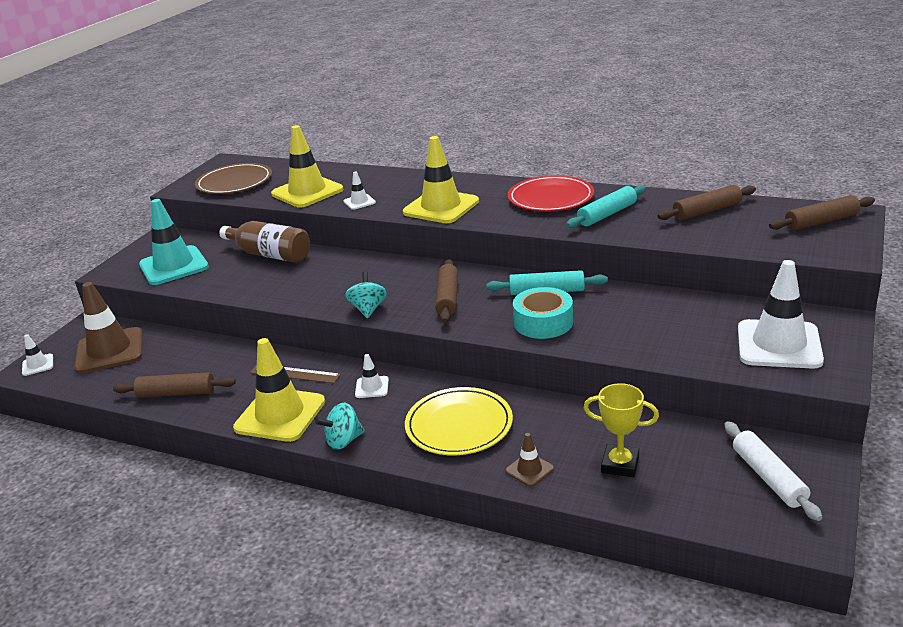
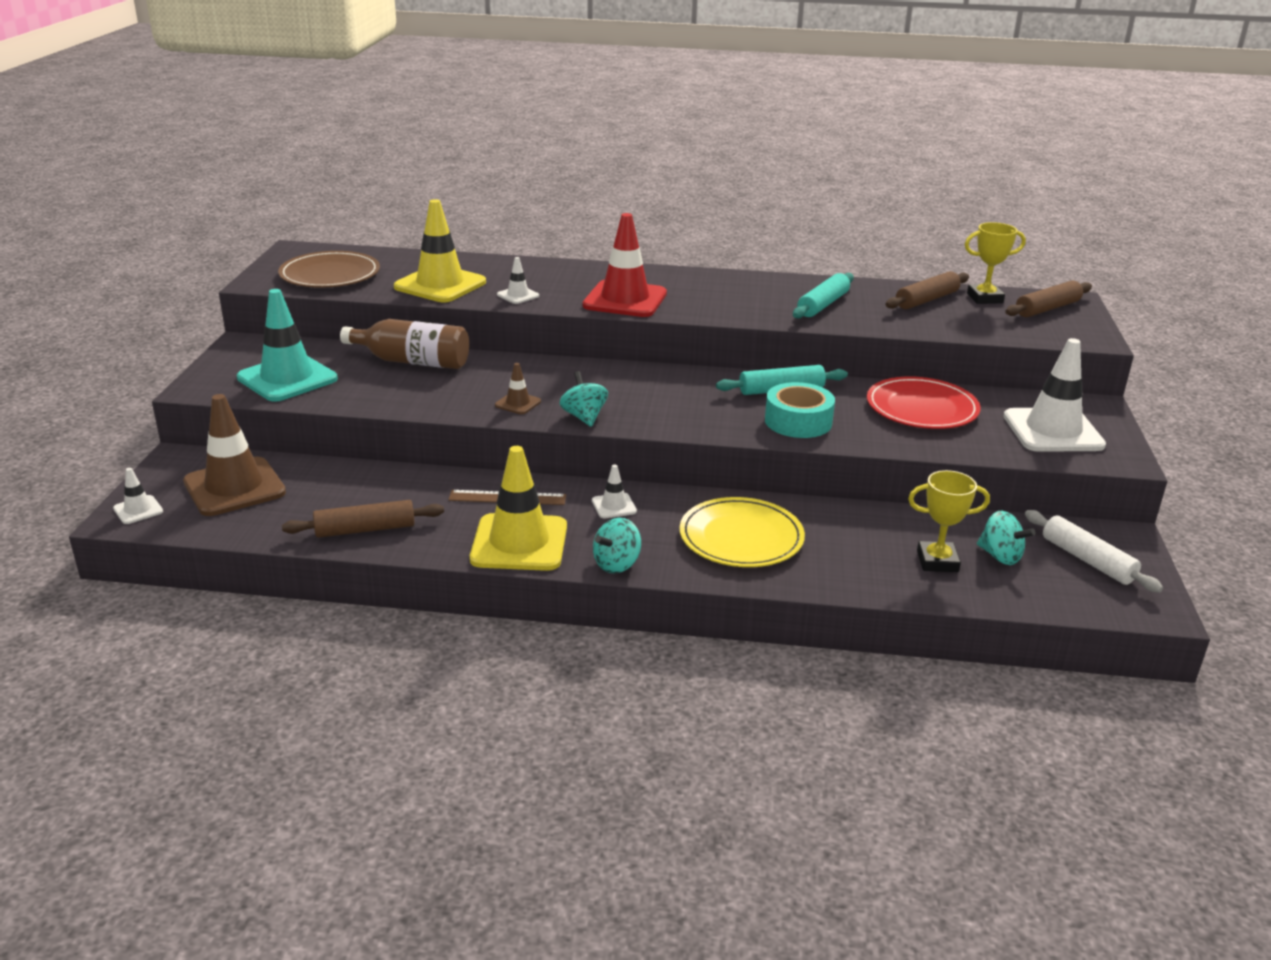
camera: 20 degrees left, 0 degrees up
yellow traffic cone [403,136,479,223] -> red traffic cone [582,213,667,317]
brown rolling pin [435,259,458,323] -> none
brown traffic cone [505,433,554,487] -> brown traffic cone moved to [495,363,541,414]
red plate [508,175,594,212] -> red plate moved to [867,377,981,429]
none -> yellow trophy [965,222,1026,304]
none -> turquoise spinning top [977,511,1035,565]

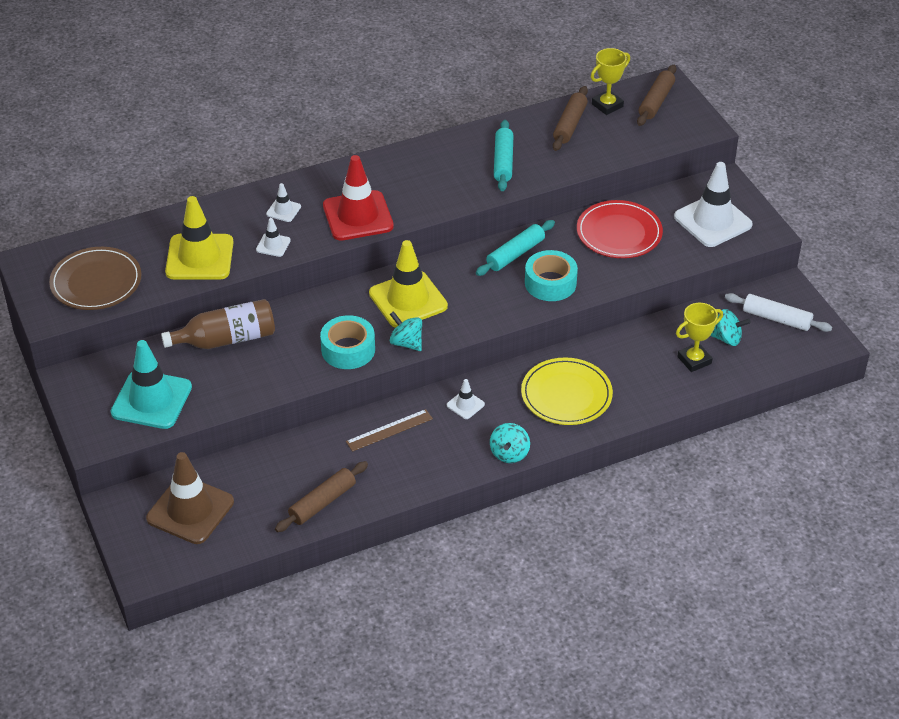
camera: 30 degrees left, 15 degrees up
white traffic cone [113,468,163,524] -> white traffic cone moved to [266,183,301,222]
yellow traffic cone [470,446,567,571] -> yellow traffic cone moved to [369,240,448,328]
brown traffic cone [495,363,541,414] -> turquoise tape [320,315,375,369]

